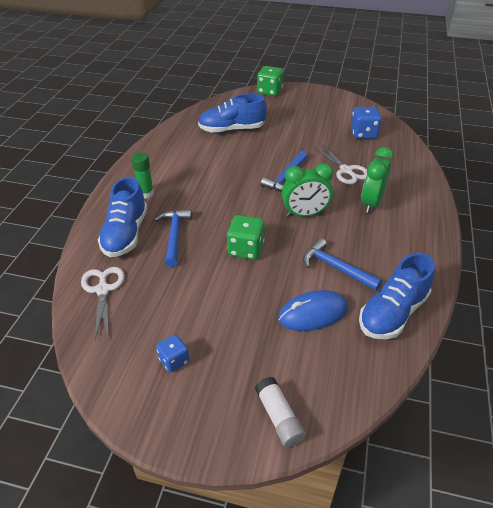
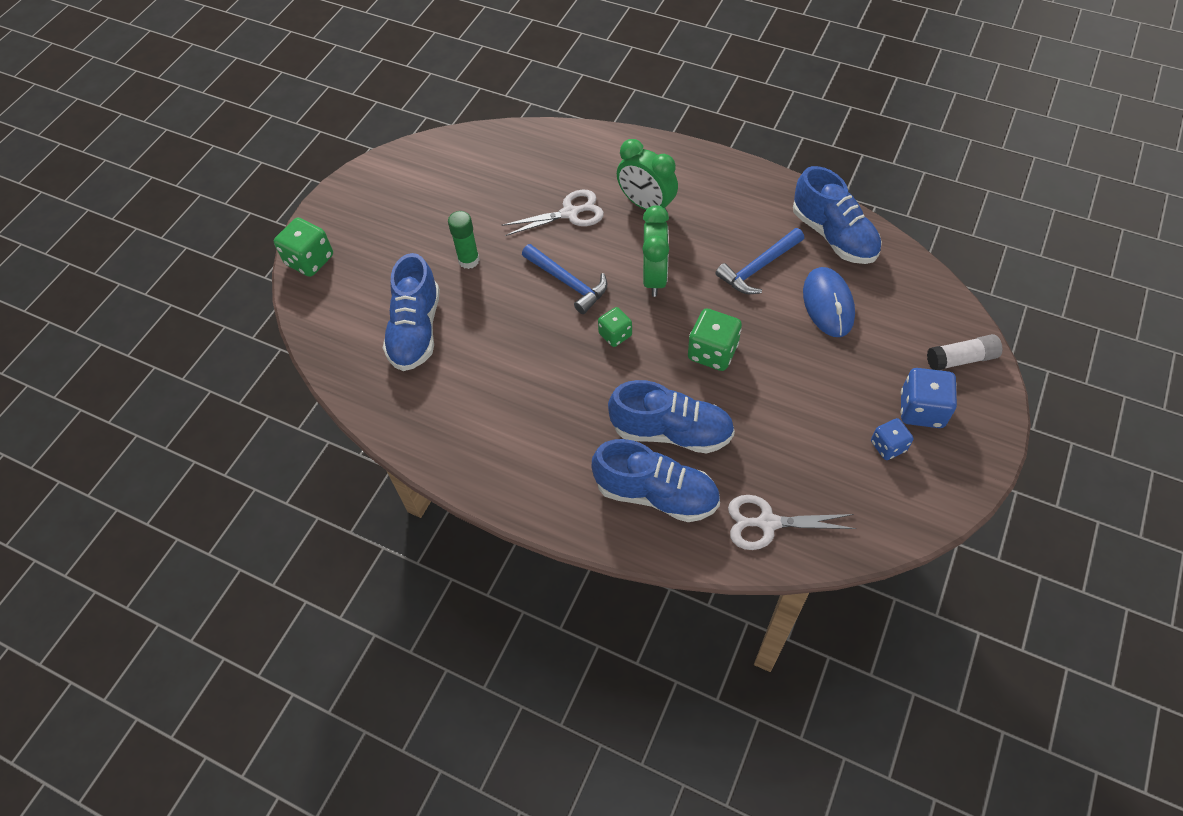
camera: 75 degrees left, 15 degrees up
green glue stick [131,152,154,199] -> green glue stick moved to [448,211,480,269]
blue hammer [154,209,192,267] -> blue shoe [608,380,735,454]
blue dice [351,107,382,139] -> blue dice moved to [901,368,957,428]
none -> green dice [598,307,632,347]

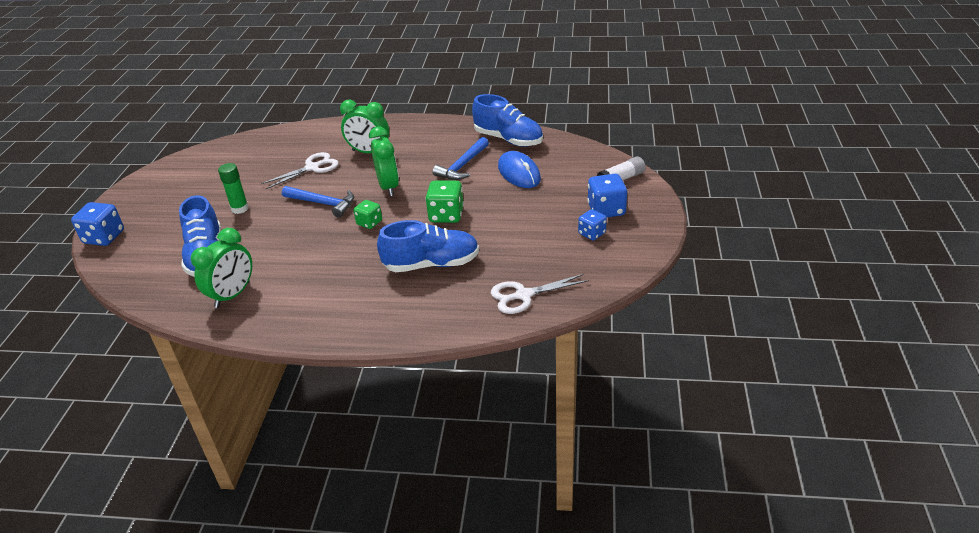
camera: 20 degrees left, 20 degrees down
green dice [274,218,333,277] -> blue dice [71,202,124,246]
blue shoe [592,439,720,522] -> none
none -> green clock [191,228,252,308]

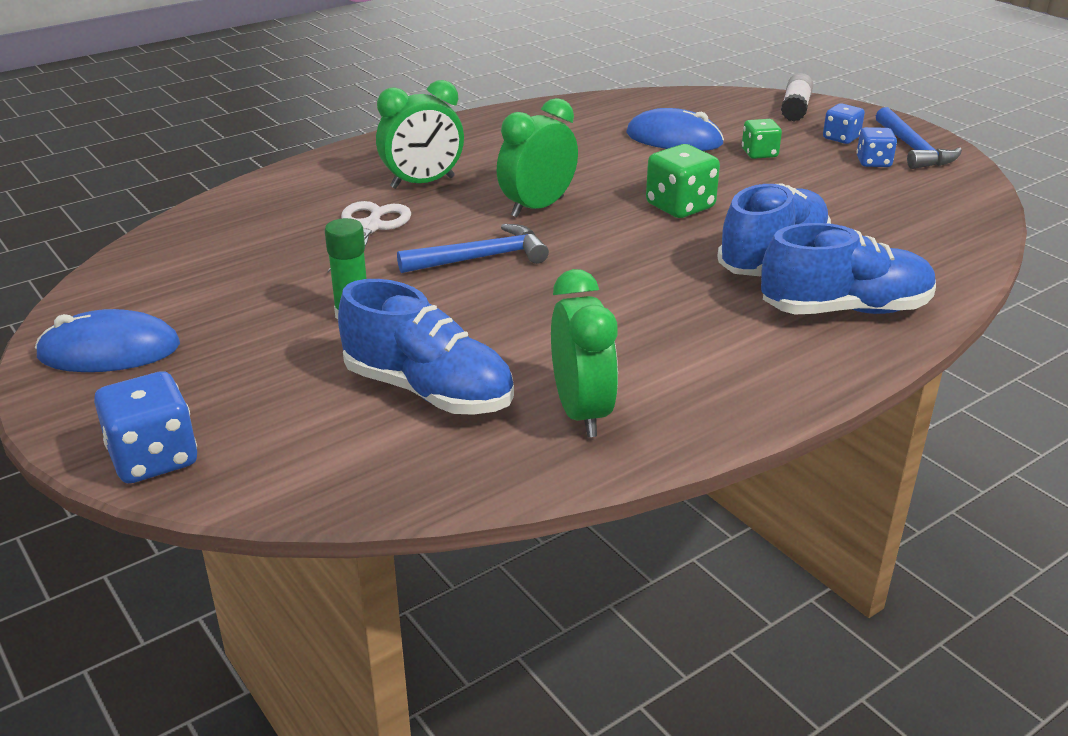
camera: 45 degrees left, 5 degrees down
green dice [353,200,382,229] -> green dice moved to [742,119,782,159]
green clock [369,127,399,196] -> green clock turned 75 degrees counterclockwise [497,98,578,217]
blue hammer [433,137,489,180] -> blue hammer moved to [876,107,962,169]
blue shoe [472,94,543,147] -> blue shoe moved to [761,223,936,314]
white scissors [491,274,589,314] -> none
blue dice [587,174,627,218] -> blue dice [823,103,865,144], size x0.63
none -> blue mouse [35,309,180,372]

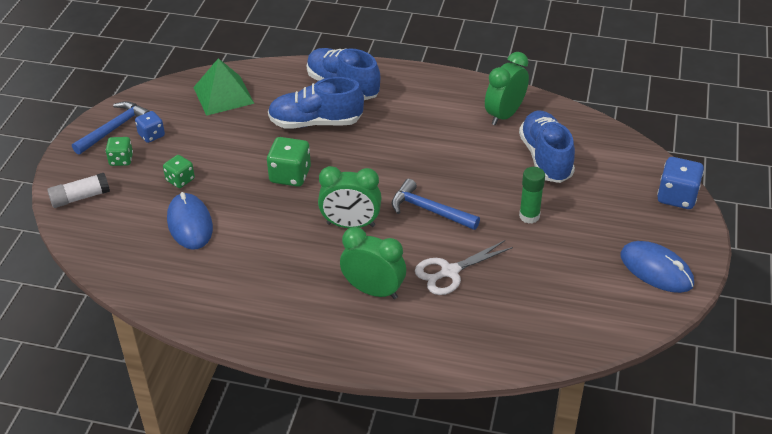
camera: 130 degrees left, 10 degrees up
blue dice [823,103,865,144] -> green dice [106,137,133,166]
none -> green pyramid [193,58,255,116]

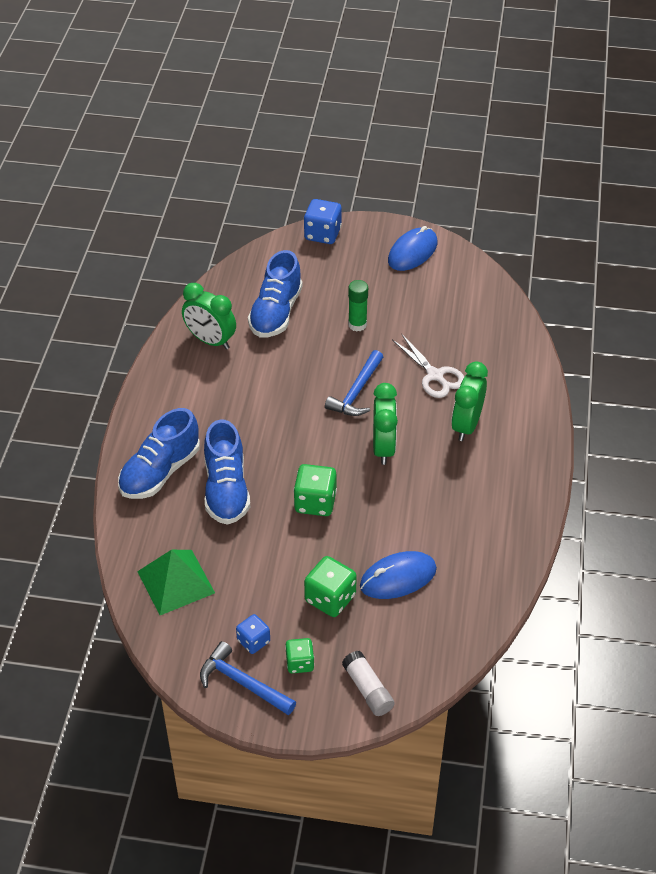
camera: 95 degrees left, 5 degrees up
green dice [163,155,195,188] -> green dice [304,556,357,617], size x1.59
blue shoe [519,111,575,183] -> blue shoe turned 60 degrees counterclockwise [248,250,303,338]

